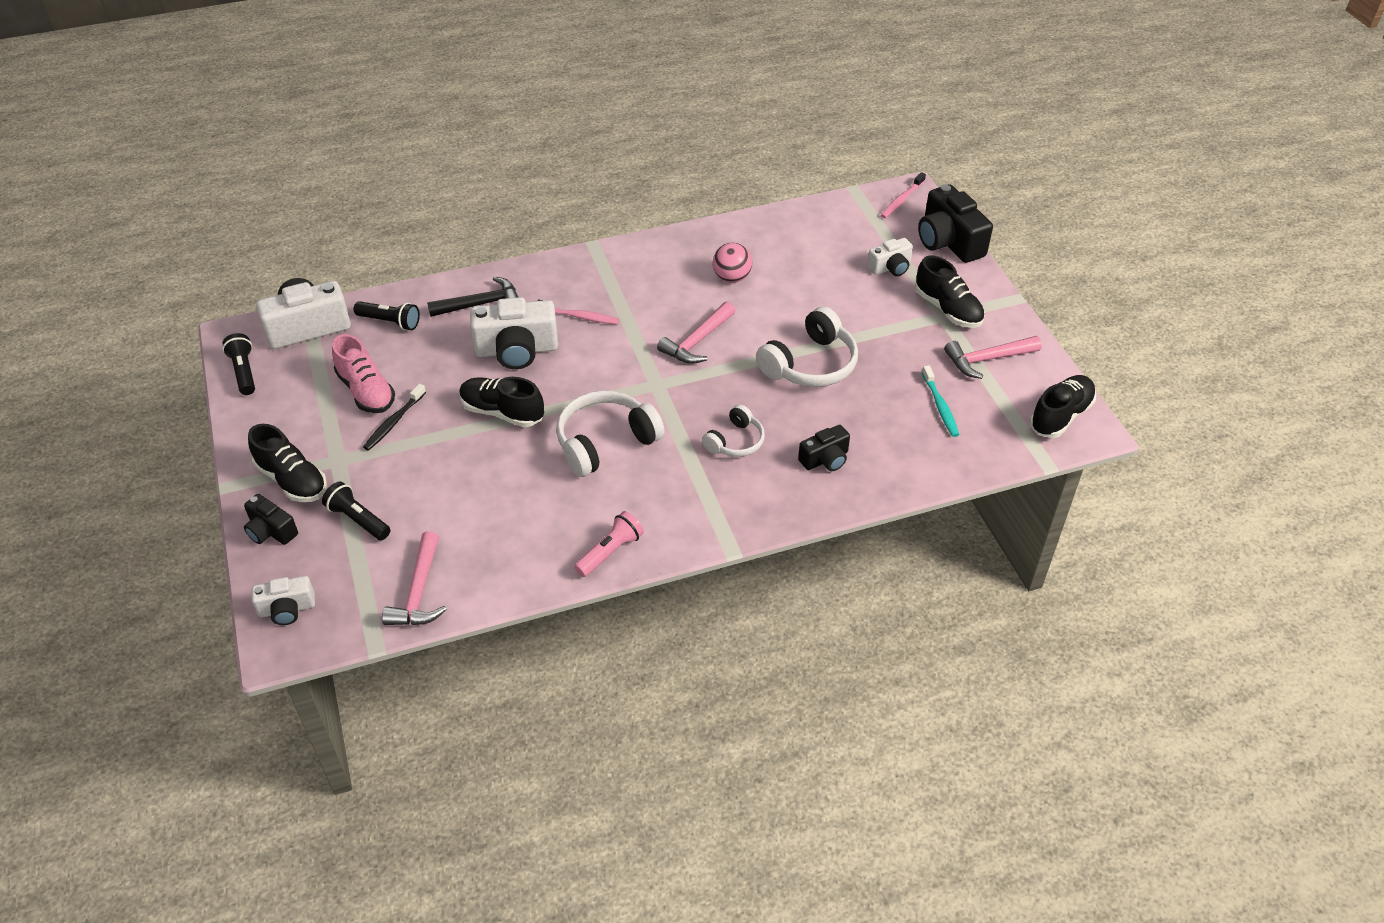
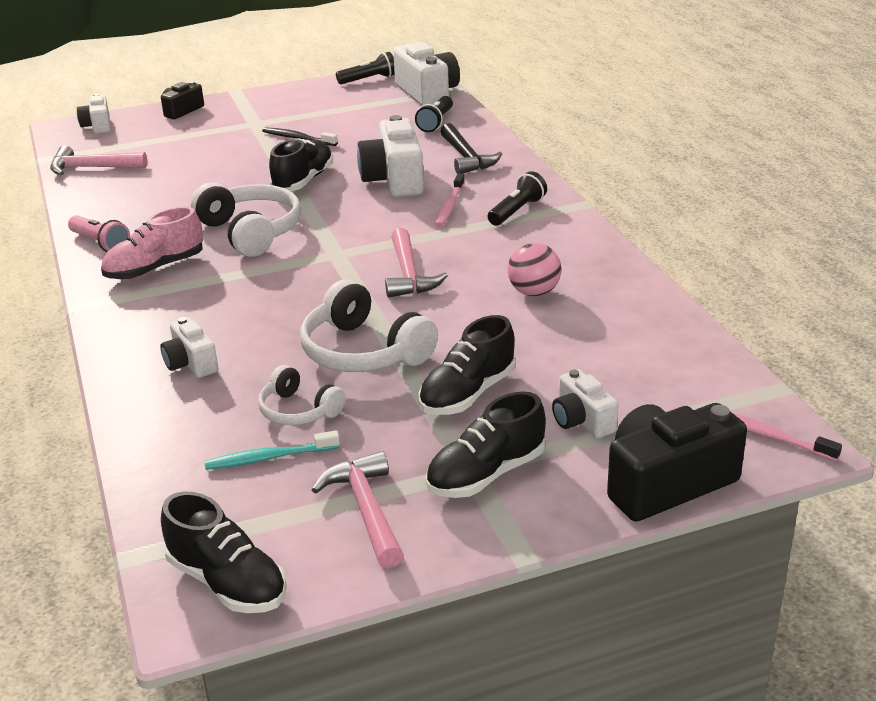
camera: 90 degrees right, 15 degrees down
black shoe [248,424,327,502] -> black shoe moved to [419,315,516,415]
black flashlight [322,482,390,540] -> black flashlight moved to [488,171,547,225]
pink shoe [332,334,395,413] -> pink shoe moved to [101,206,203,280]
pink hammer [657,301,735,364] -> pink hammer turned 135 degrees counterclockwise [385,228,448,298]
white headphones [702,404,765,457] -> white headphones moved to [258,365,346,425]
black camera [798,425,850,471] -> white camera [160,317,219,378]

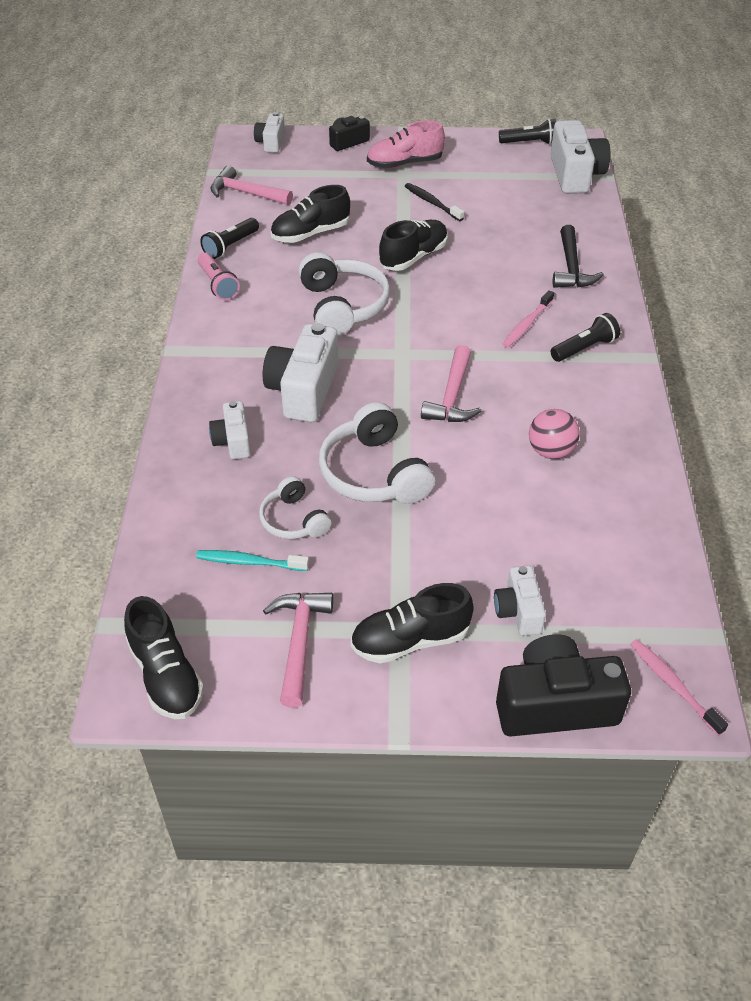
camera: 20 degrees right, 15 degrees up
pink shoe [101,206,203,280] -> pink shoe moved to [367,120,445,169]
white camera [357,115,424,197] -> white camera moved to [263,323,338,422]
black flashlight [415,96,453,132] -> black flashlight moved to [200,218,259,259]
black shoe [419,315,516,415] -> black shoe moved to [271,185,350,243]

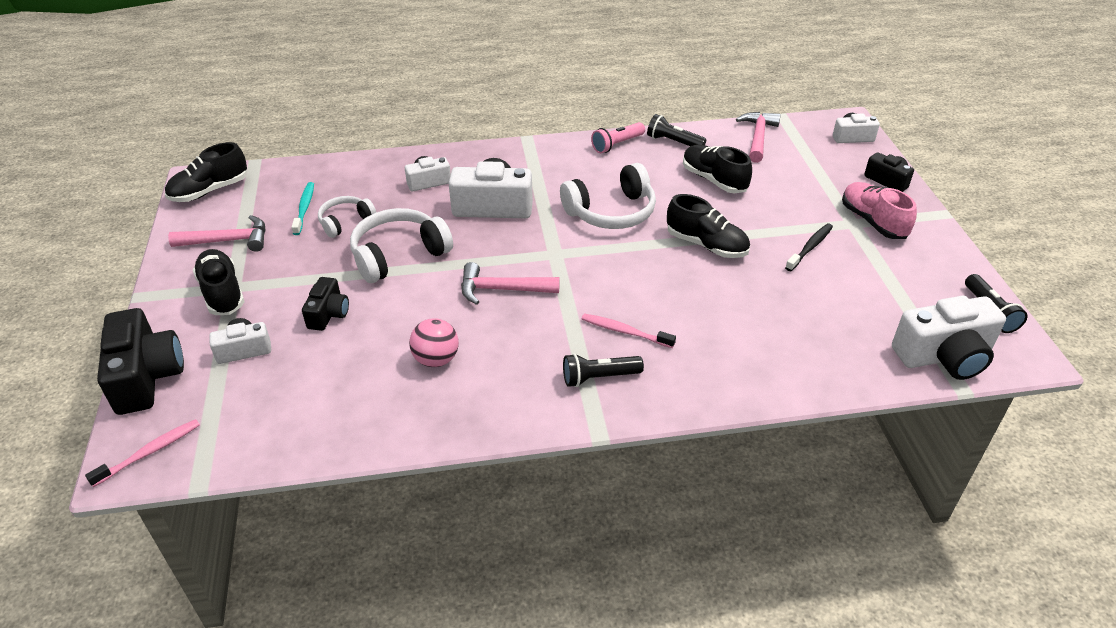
camera: 80 degrees right, 5 degrees down
black flashlight [551,313,620,362] -> black flashlight turned 120 degrees clockwise [563,353,644,387]
black hammer [553,225,604,288] -> none
none -> black camera [302,277,349,331]

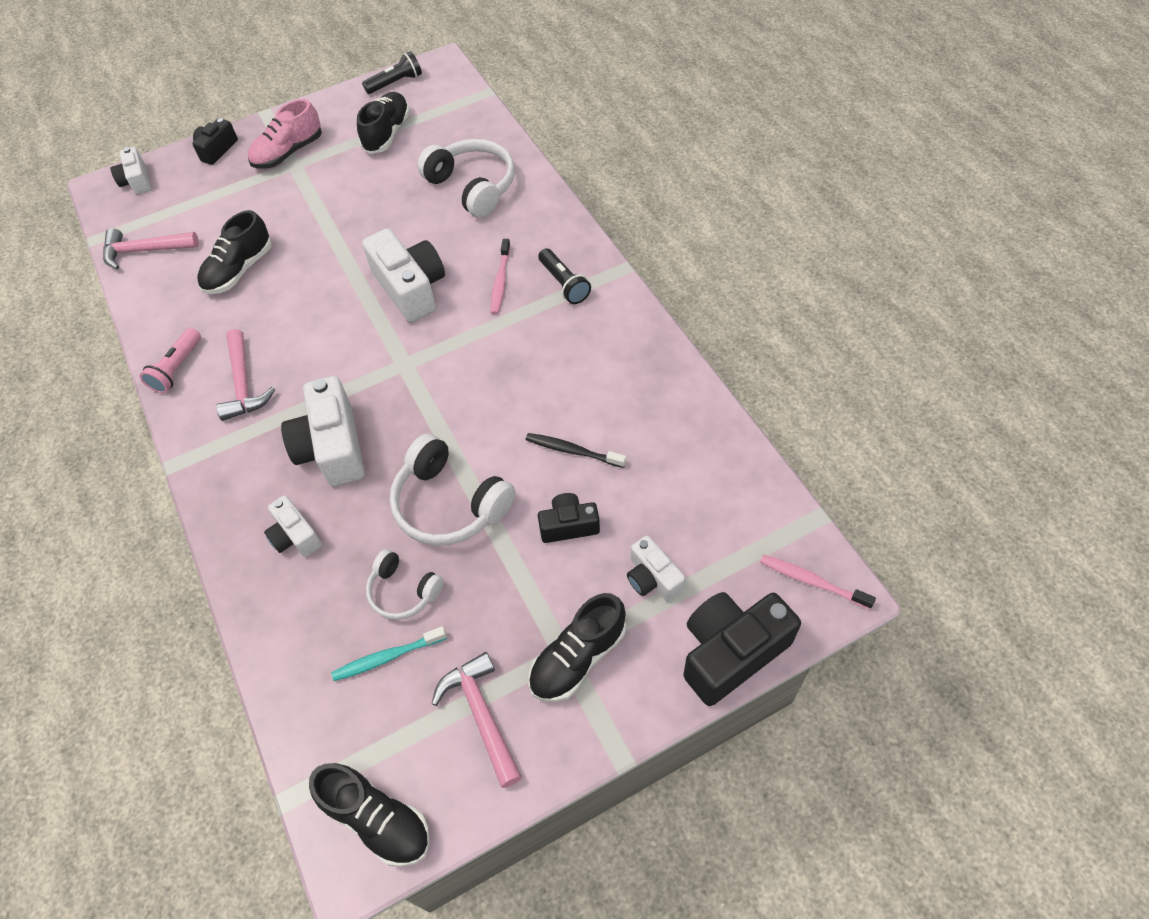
camera: 105 degrees left, 15 degrees up
pink ball [409,318,459,367] -> none
pink hammer [461,262,560,305] -> pink hammer moved to [216,329,275,421]
white headphones [560,163,656,229] -> white headphones moved to [417,139,515,218]
pink flashlight [591,122,645,153] -> pink flashlight turned 75 degrees clockwise [140,328,201,393]
black flashlight [647,114,706,146] -> none
black shoe [667,194,750,258] -> black shoe moved to [357,92,410,154]
black toothbrush [785,224,833,271] -> black toothbrush moved to [526,433,626,468]
white camera [892,296,1006,380] -> white camera moved to [362,228,445,322]

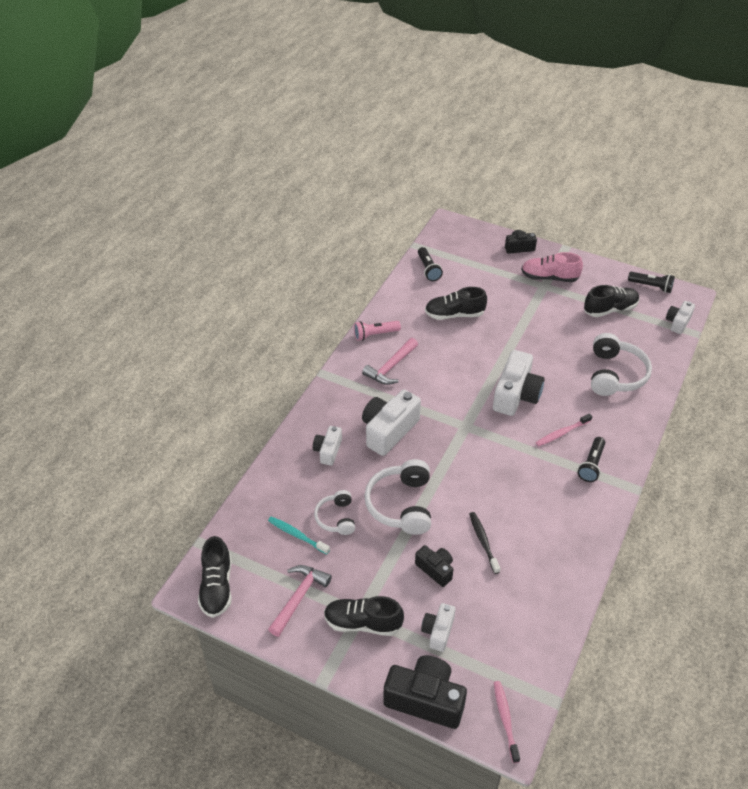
camera: 50 degrees right, 10 degrees down
pink hammer [103,228,199,270] -> black flashlight [418,247,443,281]
white camera [110,147,151,194] -> white camera moved to [666,301,695,334]

